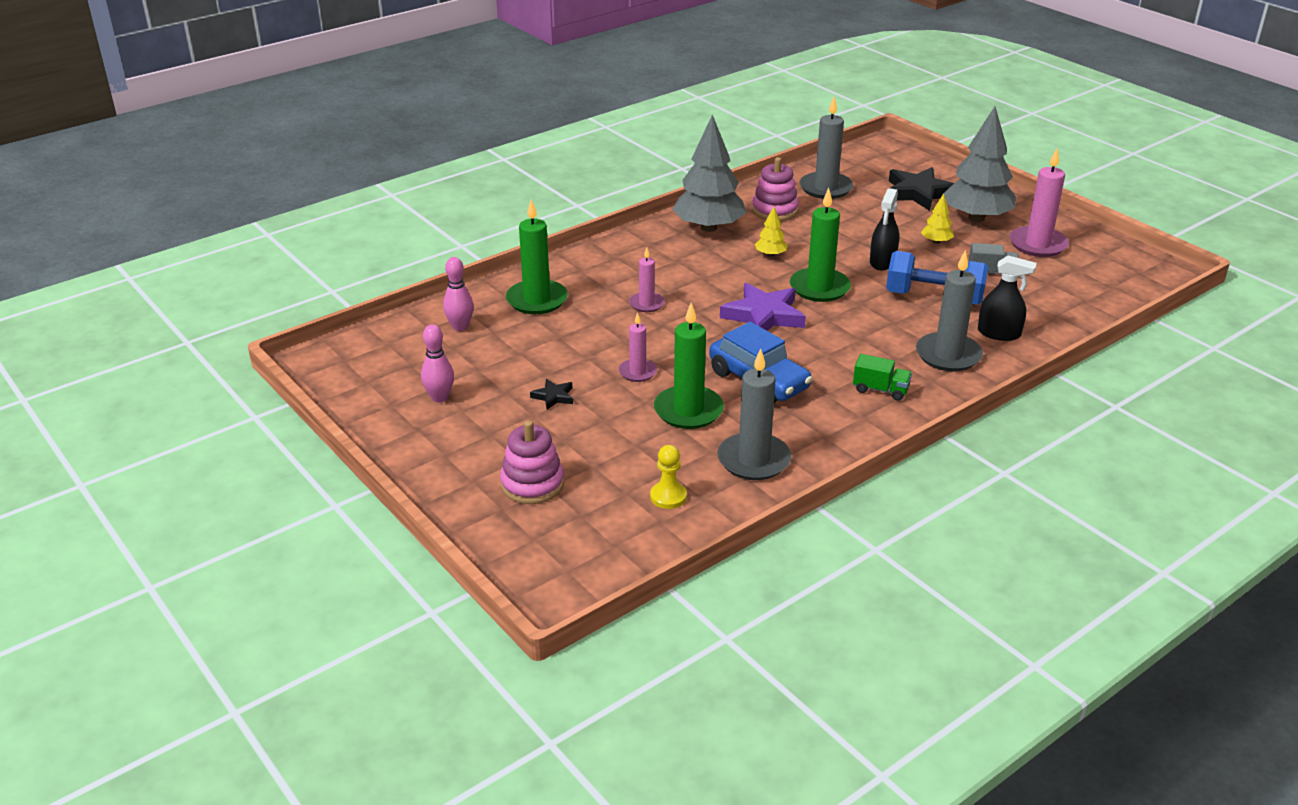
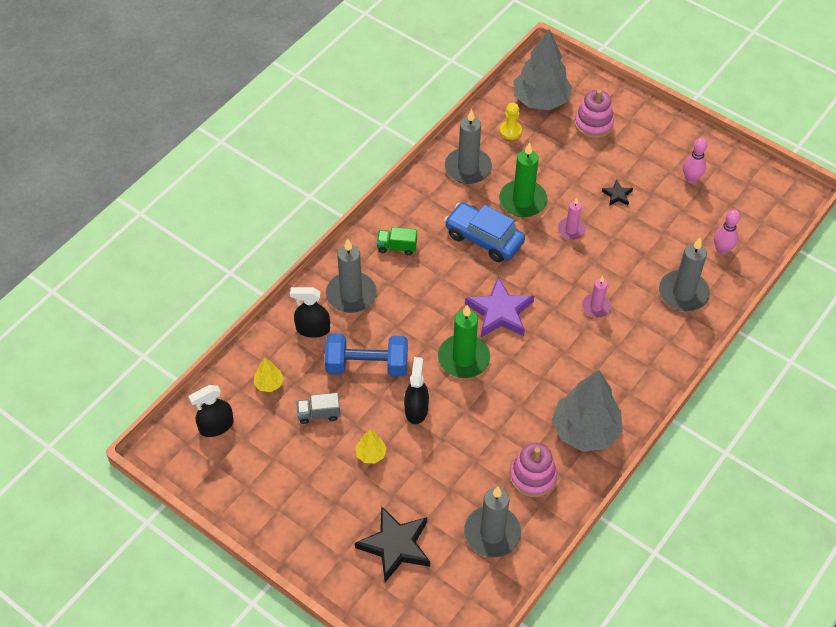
camera: 165 degrees right, 20 degrees up
green candle [506,199,568,314] -> grey candle [659,238,710,311]
yellow tree [755,207,788,257] -> yellow tree moved to [254,358,284,392]
grey tree [942,107,1016,222] -> grey tree moved to [513,29,572,110]
pink candle [1009,148,1069,257] -> none
none -> black spray bottle [188,385,234,437]

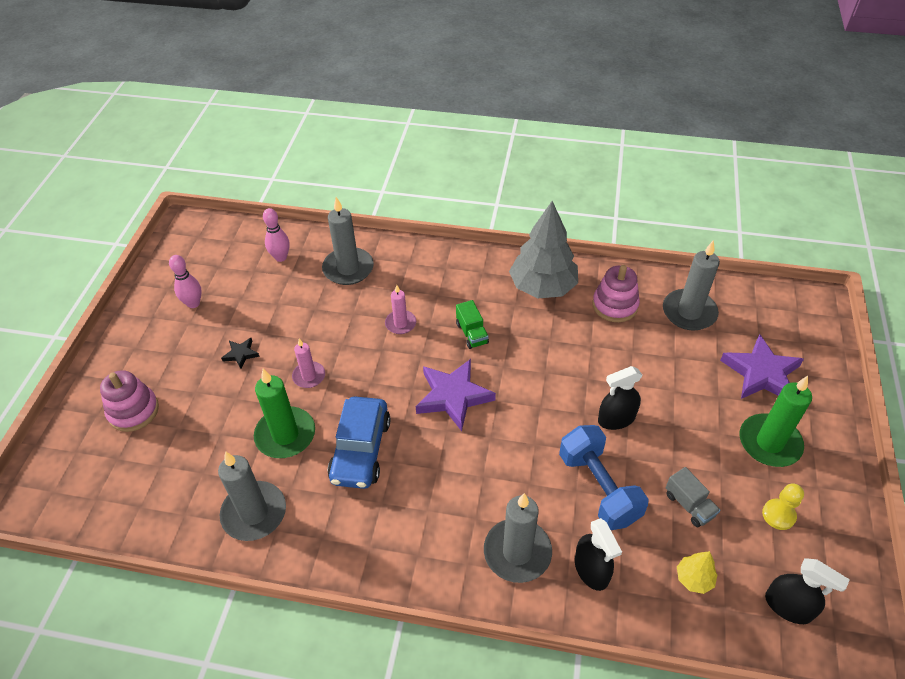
camera: 115 degrees left, 5 degrees down
black star [355,506,430,582] -> purple star [720,334,804,399]
yellow tree [356,430,387,463] -> none
green truck [376,227,417,256] -> green truck moved to [456,300,489,349]
green candle [438,305,490,378] -> green candle moved to [740,376,812,467]
yellow pawn [500,103,522,140] -> yellow pawn moved to [762,483,804,530]
grey tree [513,29,572,110] -> none

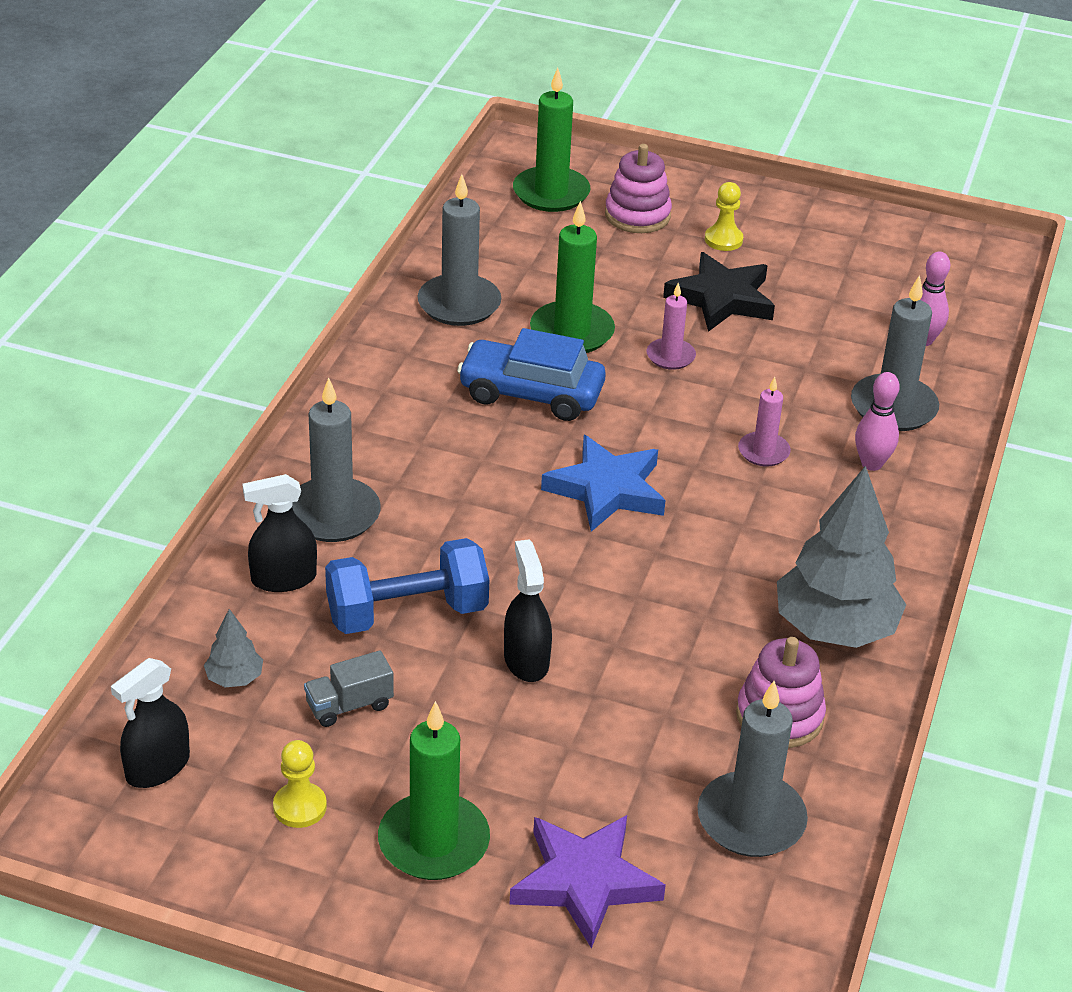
camera: 95 degrees right, 10 degrees down
pink bowling pin [169,255,202,308] -> pink bowling pin moved to [855,372,900,471]
black star [221,338,260,369] -> black star [663,252,775,332], size x2.09
purple star [416,359,496,431] -> blue star [541,435,666,532]
green truck [456,300,489,349] -> none
yellow tree [677,551,717,594] -> grey tree [204,609,263,687]
none -> green candle [513,68,590,212]
none -> yellow pawn [705,182,743,251]

